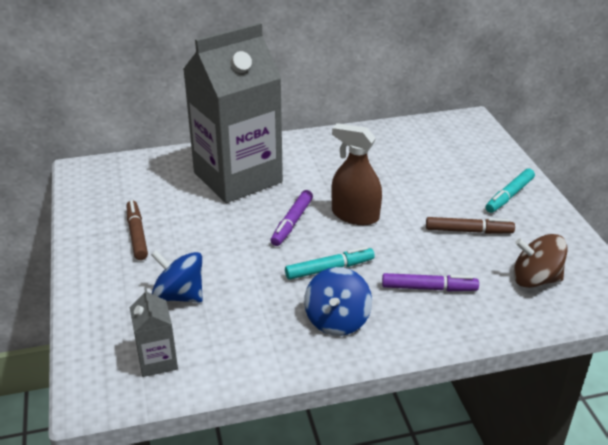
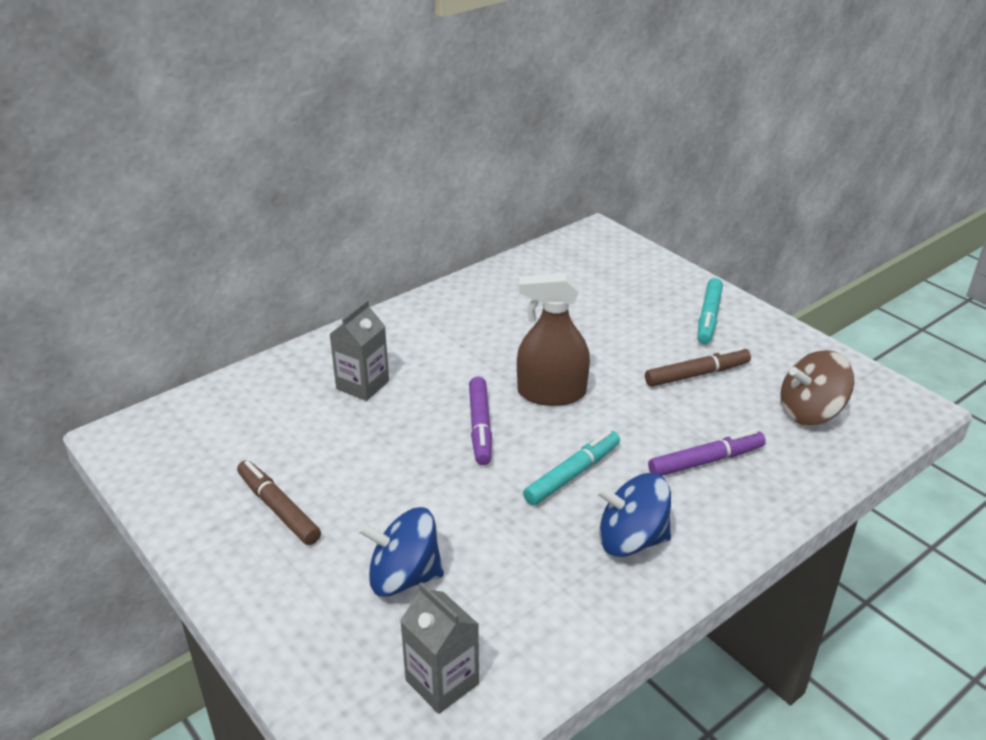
camera: 25 degrees left, 0 degrees up
grey carton [183,22,283,203] -> grey carton [330,300,389,401], size x0.40
blue spinning top [304,267,372,336] -> blue spinning top turned 105 degrees clockwise [596,473,671,557]

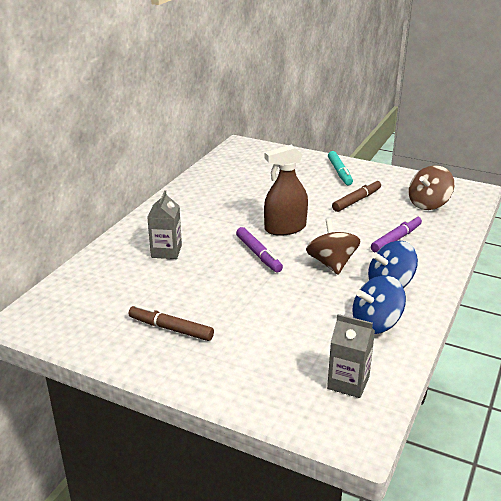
camera: 25 degrees left, 5 degrees down
blue spinning top [358,507,444,597] -> blue spinning top moved to [352,275,406,334]
turquoise marker [523,430,620,505] -> brown spinning top [306,219,360,274]

